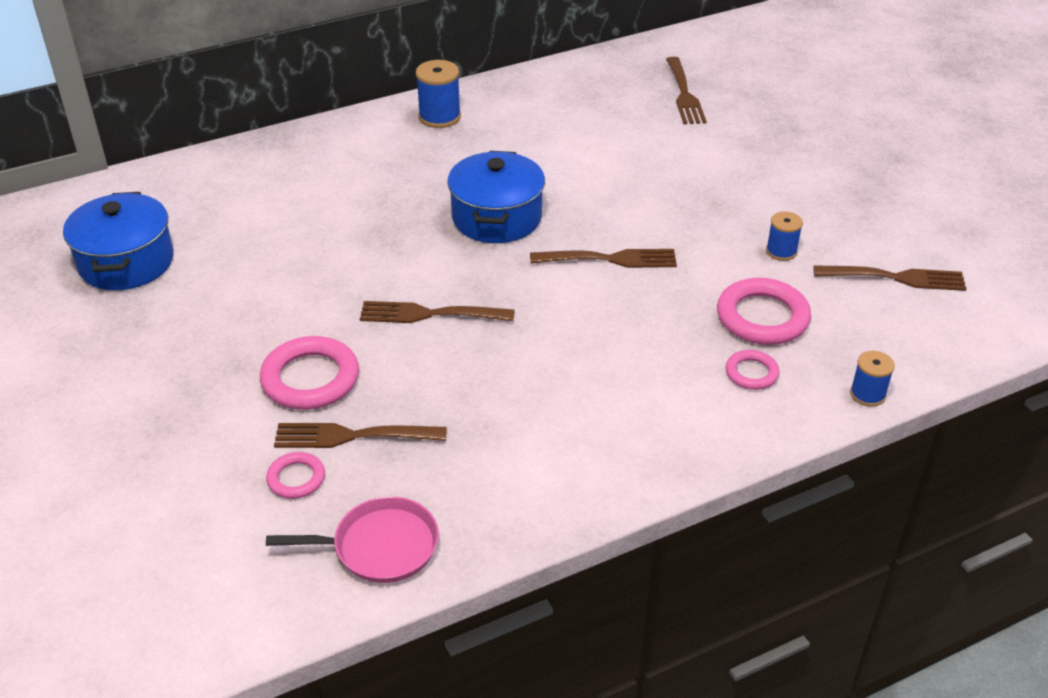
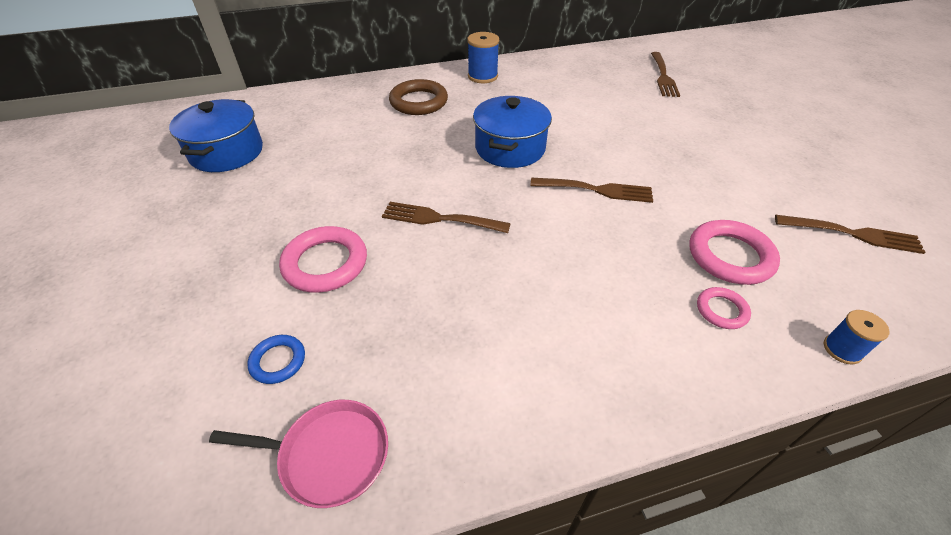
camera: 10 degrees right, 5 degrees up
pink ring [266,452,325,499] -> blue ring [247,335,305,384]
brown fork [274,423,447,448] -> none
blue spool [766,211,803,261] -> none
none -> brown ring [389,79,448,115]

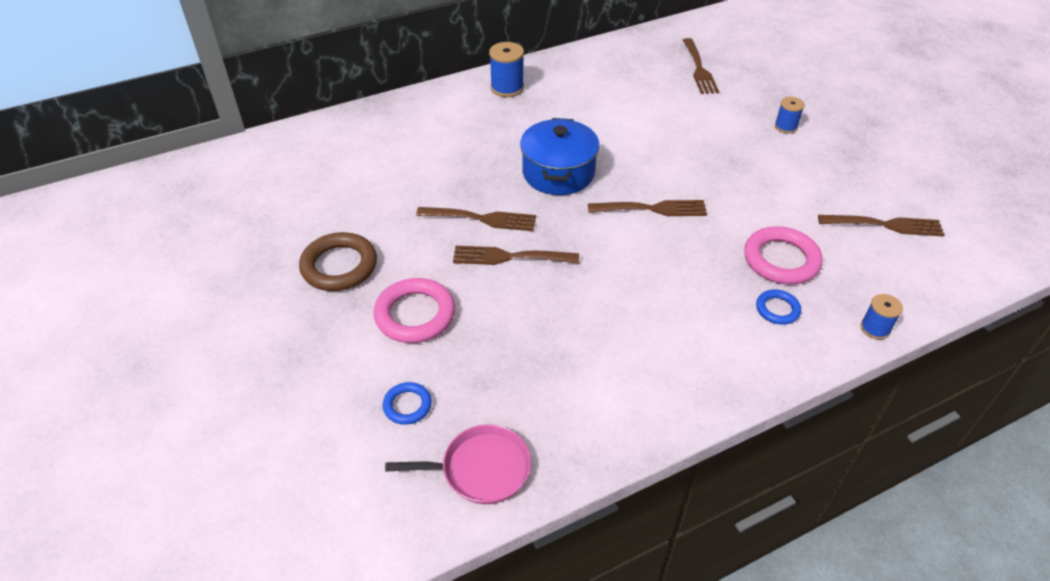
camera: 10 degrees left, 0 degrees up
blue pot [169,99,263,172] -> none
brown ring [389,79,448,115] -> brown ring moved to [299,232,377,291]
pink ring [697,287,751,329] -> blue ring [756,289,801,325]
none -> brown fork [416,207,536,231]
none -> blue spool [775,97,805,133]

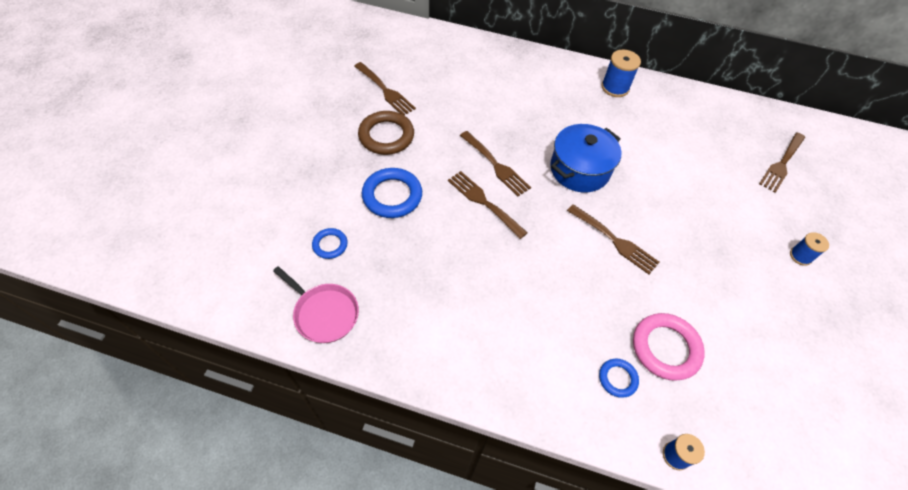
camera: 40 degrees right, 10 degrees up
pink ring [374,278,455,343] -> blue ring [362,168,422,218]
brown fork [818,215,945,236] -> brown fork moved to [354,62,416,115]

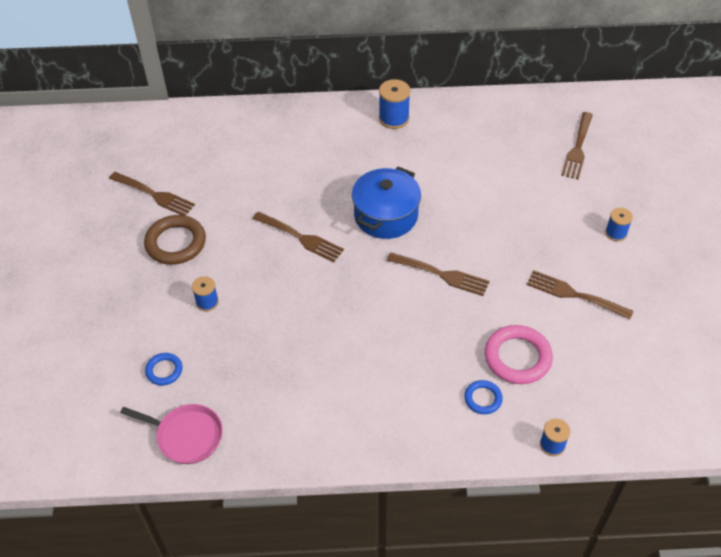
camera: 15 degrees left, 5 degrees down
blue ring [362,168,422,218] -> blue spool [192,276,219,311]
brown fork [448,171,528,239] -> brown fork moved to [527,270,634,320]

